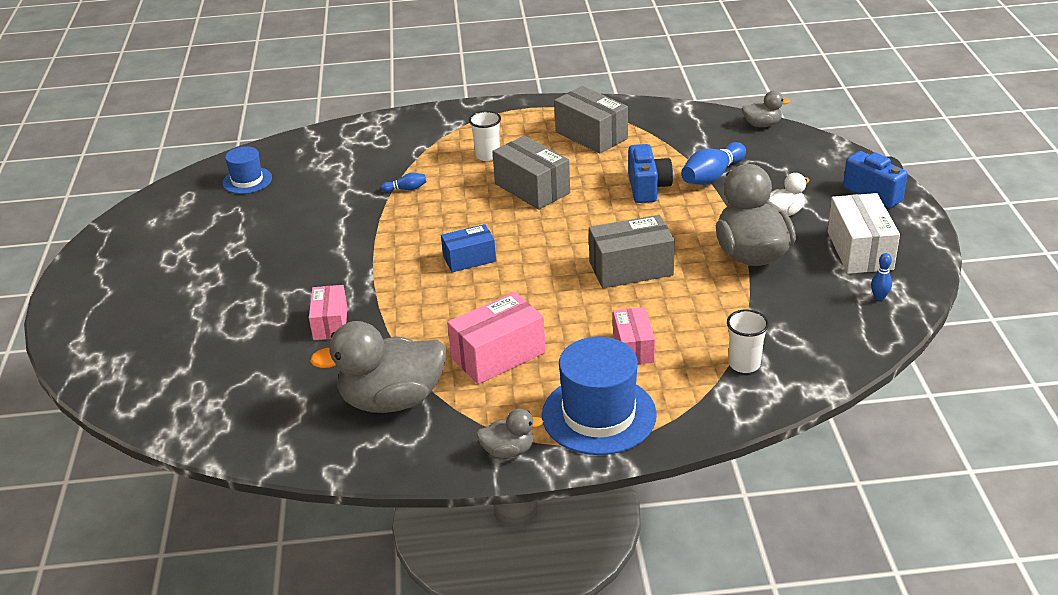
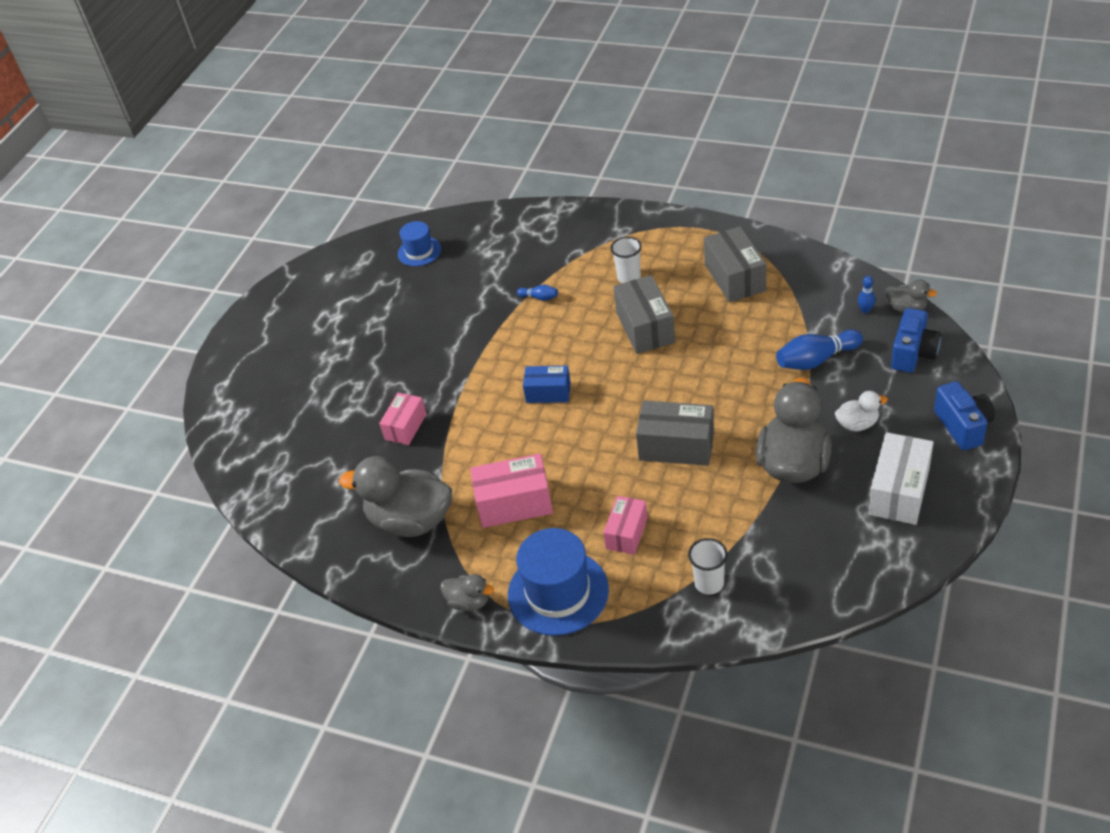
camera: 30 degrees right, 10 degrees up
blue camera [628,144,673,203] -> blue camera moved to [891,308,941,373]
blue bowling pin [871,253,892,301] -> blue bowling pin moved to [858,276,875,313]

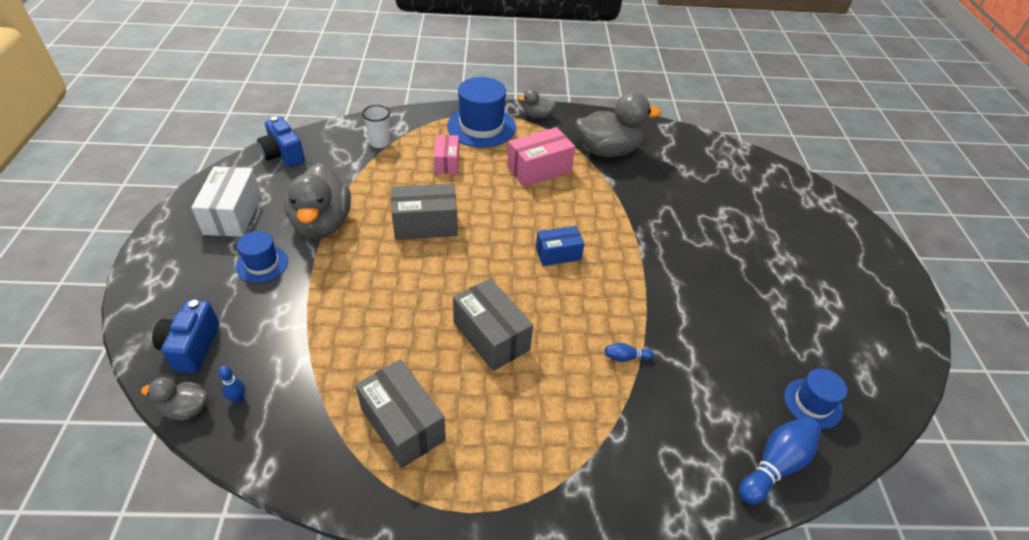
camera: 150 degrees right, 0 degrees up
pink box [379,393,427,445] -> none
white cup [611,237,642,283] -> none
blue bowling pin [776,329,863,370] -> blue bowling pin moved to [739,416,821,505]
white duck [835,391,888,431] -> blue hat [236,231,288,283]
blue camera [934,381,995,450] -> blue camera moved to [257,117,305,167]

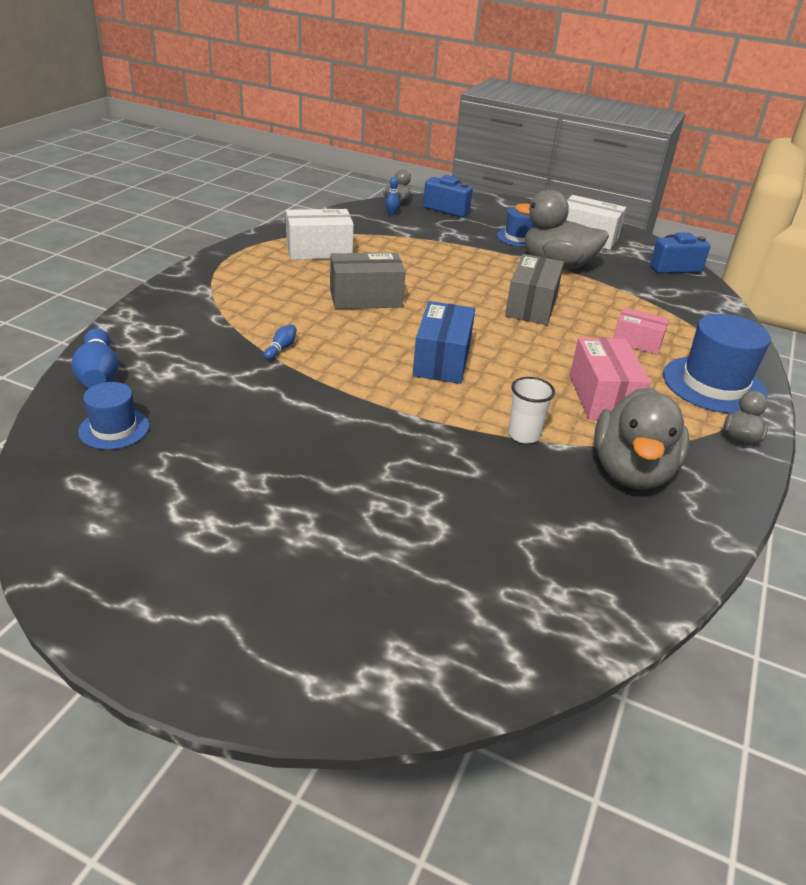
camera: 115 degrees right, 10 degrees down
grey box [355,359,446,468] -> white box [286,209,354,260]
white cup [362,105,390,148] -> white cup moved to [508,377,555,444]
blue box [536,226,584,266] -> blue box [413,301,475,384], size x1.55

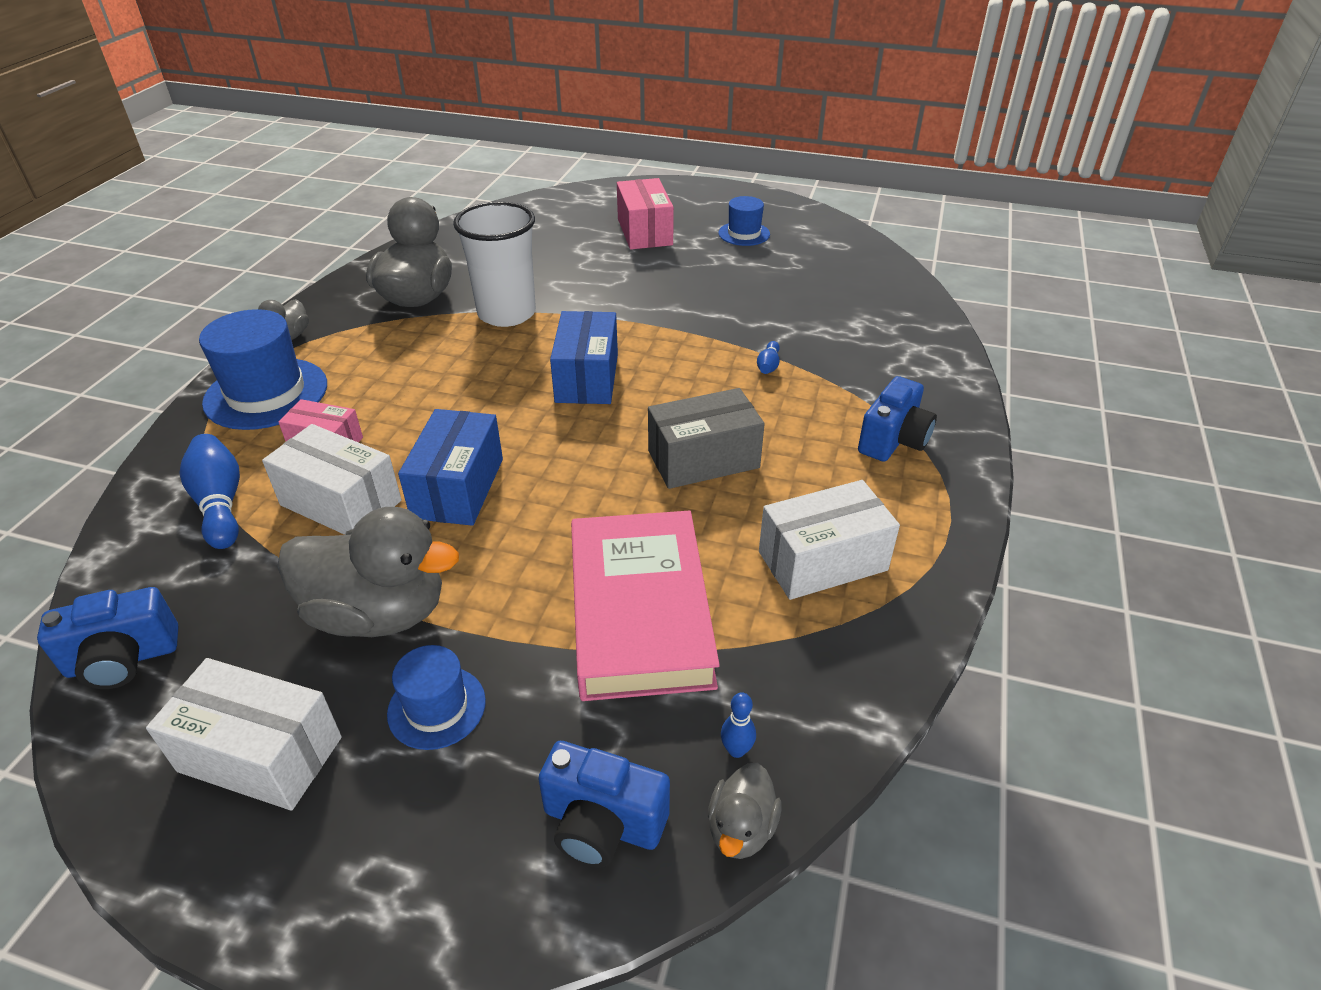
camera: 175 degrees right, 5 degrees up
blue bowling pin [71,328,119,388] -> blue bowling pin moved to [179,434,240,549]
blue hat [78,382,150,450] -> blue hat moved to [718,196,770,246]
grey box [505,254,564,325] -> blue box [398,409,503,526]
white cup [508,377,555,444] -> white cup [453,202,536,327], size x1.94
pink box [570,337,651,420] -> pink box moved to [617,178,674,249]
none -> white box [262,424,402,535]
none -> pink book [571,511,720,701]
none -> blue camera [858,376,937,462]

